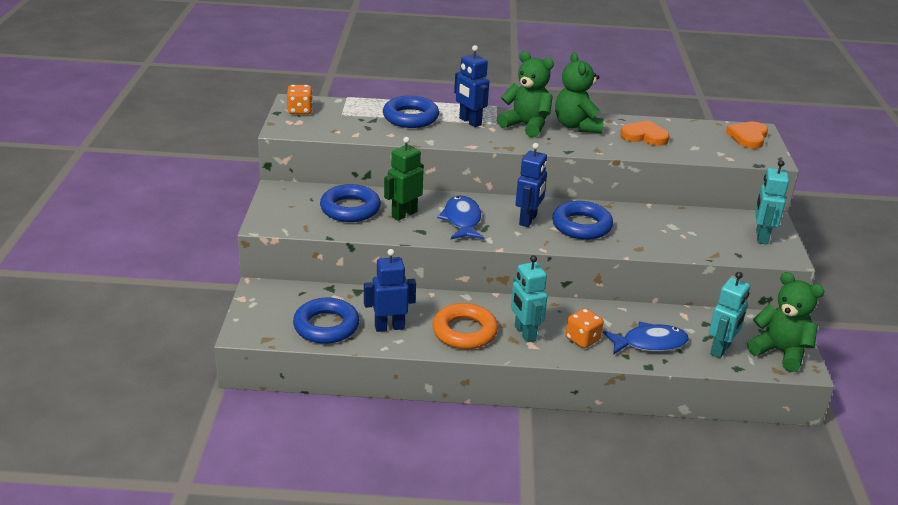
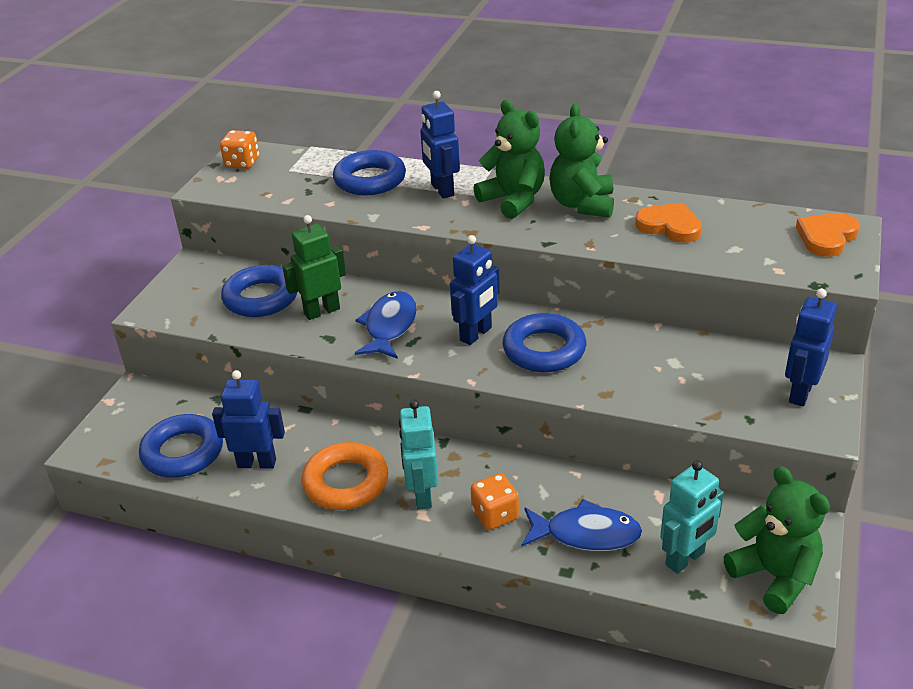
camera: 20 degrees right, 5 degrees up
turquoise robot [755,160,789,245] -> blue robot [785,289,837,407]

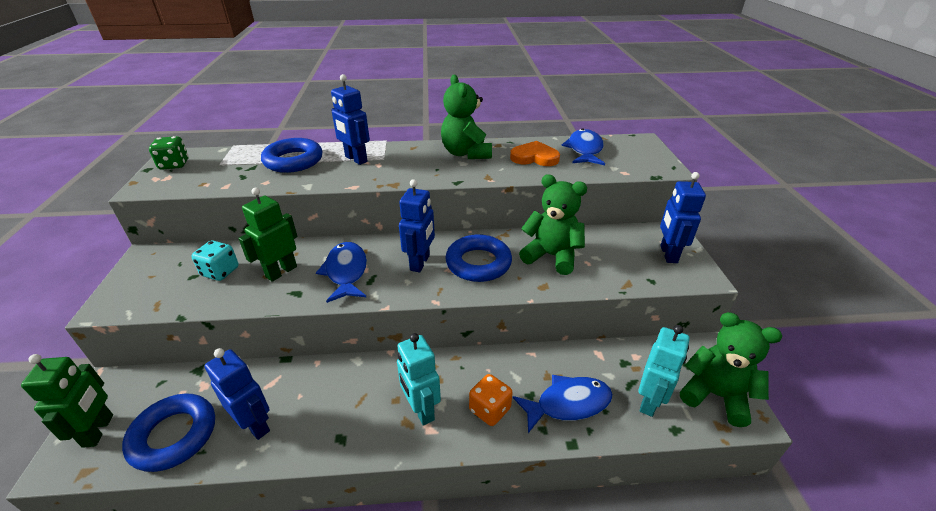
camera: 25 degrees left, 0 degrees up
blue robot [212,370,285,469] -> blue robot turned 60 degrees clockwise [205,348,270,440]
orange dice [220,130,259,169] -> green dice [149,136,189,170]
blue ring [221,265,297,317] -> turquoise dice [192,241,239,281]
orange ring [302,442,389,510] -> none
green teddy bear [473,100,545,219] -> green teddy bear moved to [519,174,587,275]
orange heart [796,213,860,257] -> none
none -> green robot [21,354,113,448]
none -> blue fish [561,129,605,165]

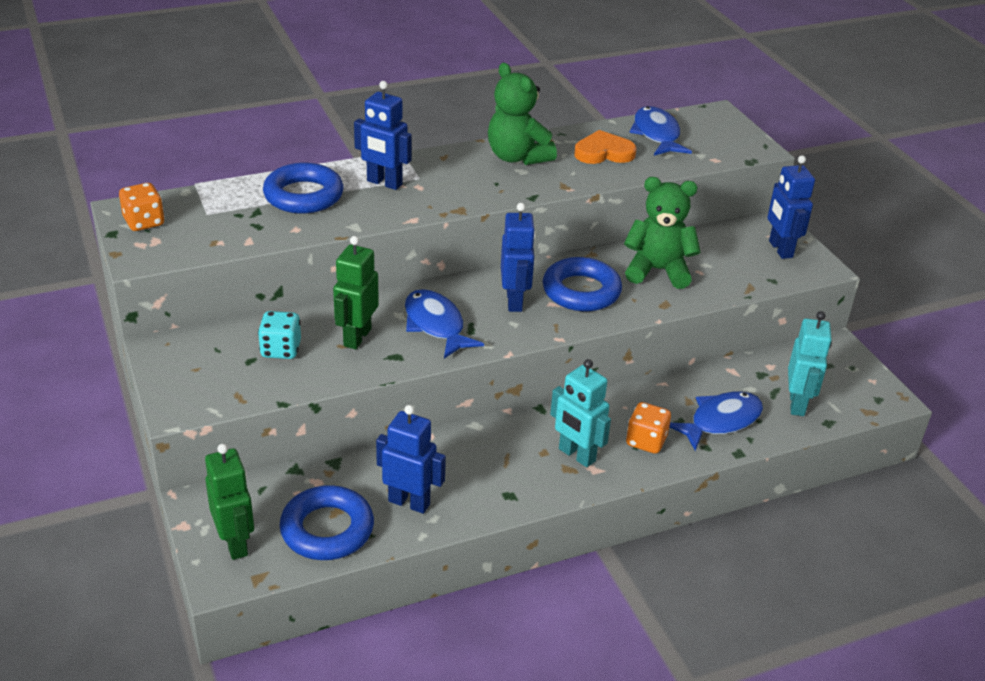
camera: 20 degrees left, 0 degrees up
green dice [149,136,189,170] -> orange dice [119,183,165,231]
green teddy bear [680,312,782,427] -> none

